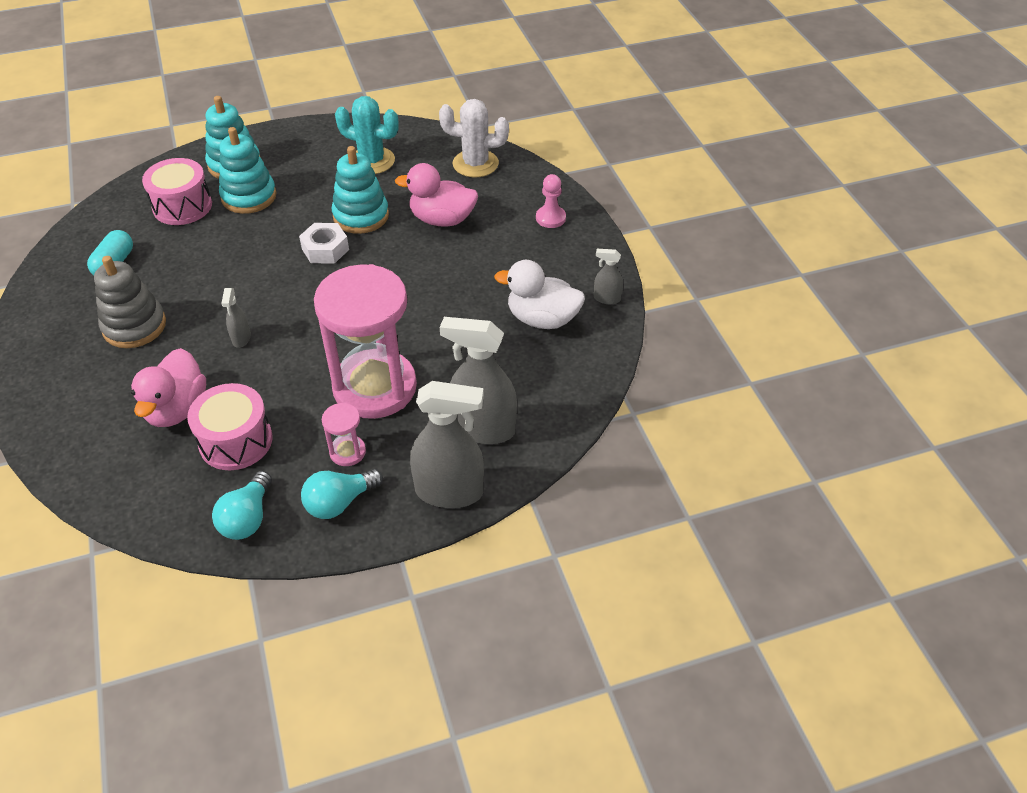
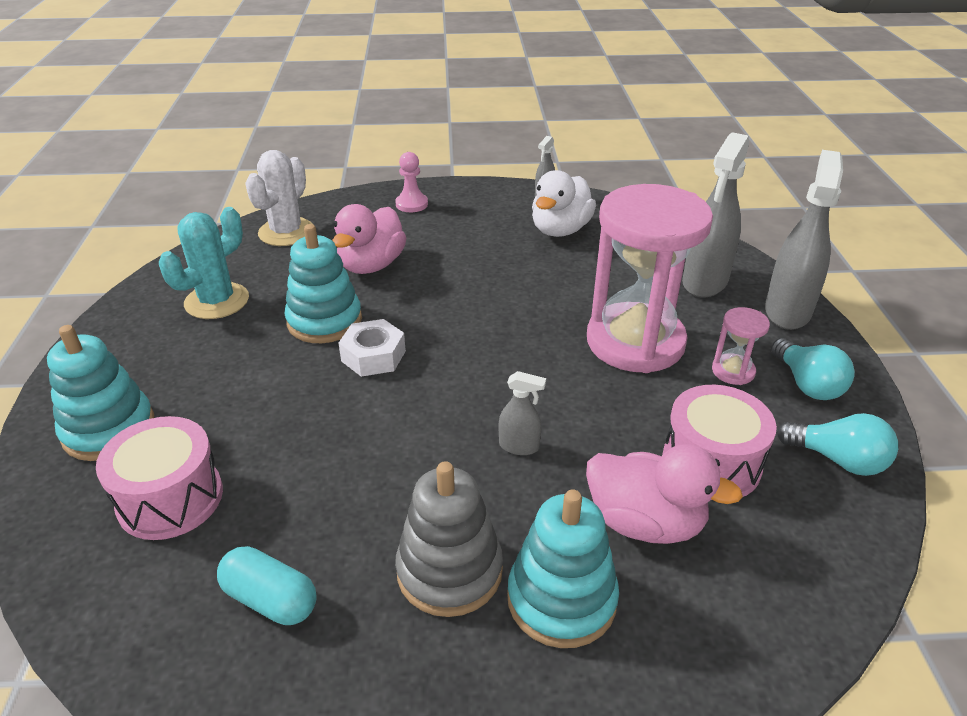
camera: 75 degrees left, 10 degrees down
turquoise stacking toy [219,127,277,214] -> turquoise stacking toy moved to [507,489,619,648]

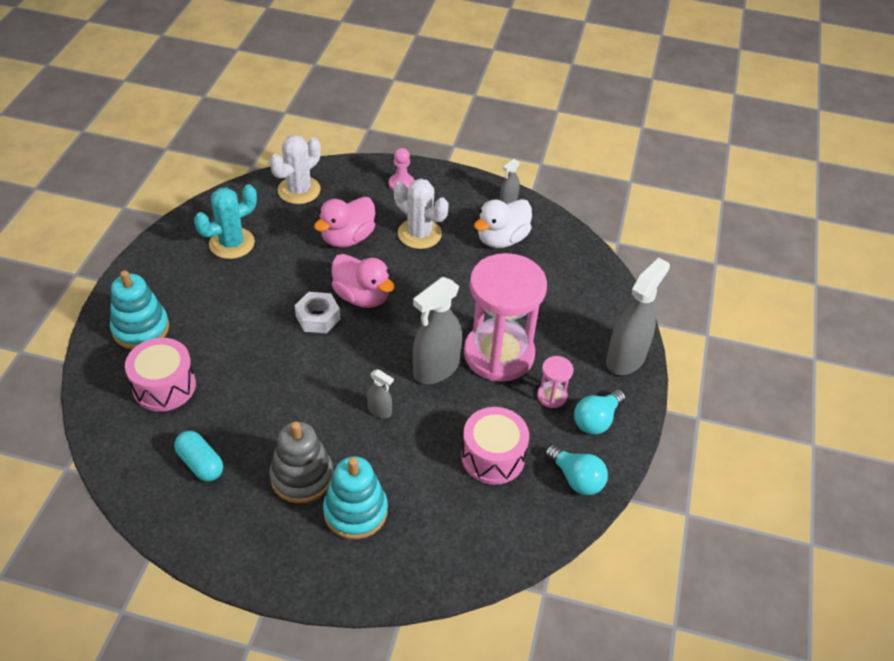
camera: 15 degrees right, 10 degrees up
turquoise stacking toy [284,224,362,343] -> none
pink duck [586,444,743,544] -> pink duck moved to [331,254,395,308]
grey spray bottle [682,132,749,297] -> grey spray bottle moved to [413,277,462,384]
turquoise light bulb [771,338,855,400] -> turquoise light bulb turned 45 degrees clockwise [574,389,625,435]
none -> white cactus [394,179,449,249]

